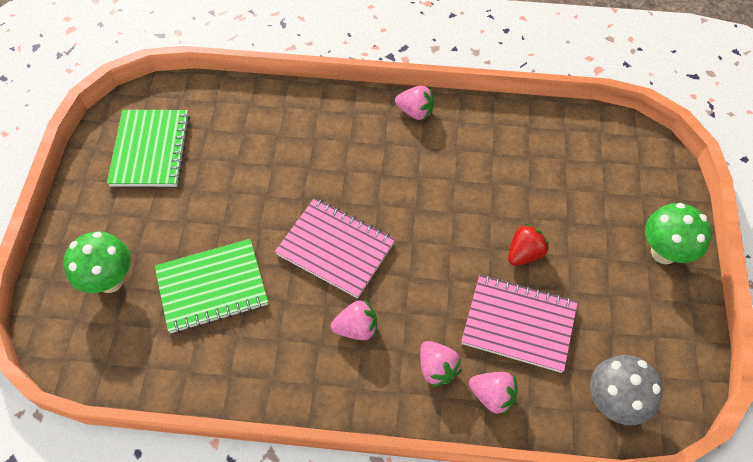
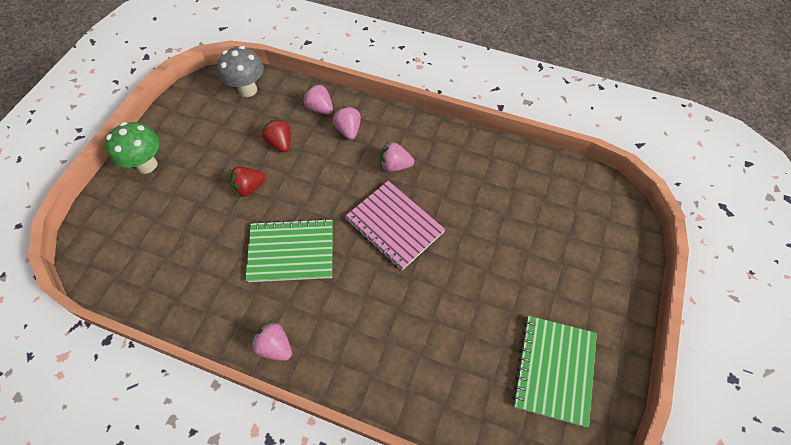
camera: 165 degrees left, 0 degrees up
green mushroom [63,231,131,293] -> none
green notebook [155,239,268,333] -> green notebook moved to [245,218,333,282]
pink notebook [461,275,578,373] -> red strawberry [261,119,291,153]

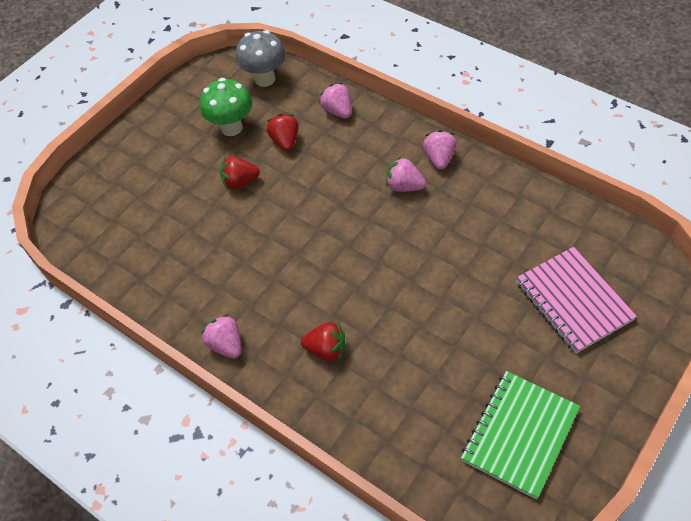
camera: 20 degrees right, 5 degrees down
green mushroom [105,122,159,174] -> green mushroom moved to [200,78,252,136]
green notebook [245,218,333,282] -> none
pink strawberry [332,106,361,140] -> pink strawberry moved to [423,130,457,170]
pink notebook [345,181,445,271] -> pink notebook moved to [516,247,637,353]
none -> red strawberry [301,322,345,361]

